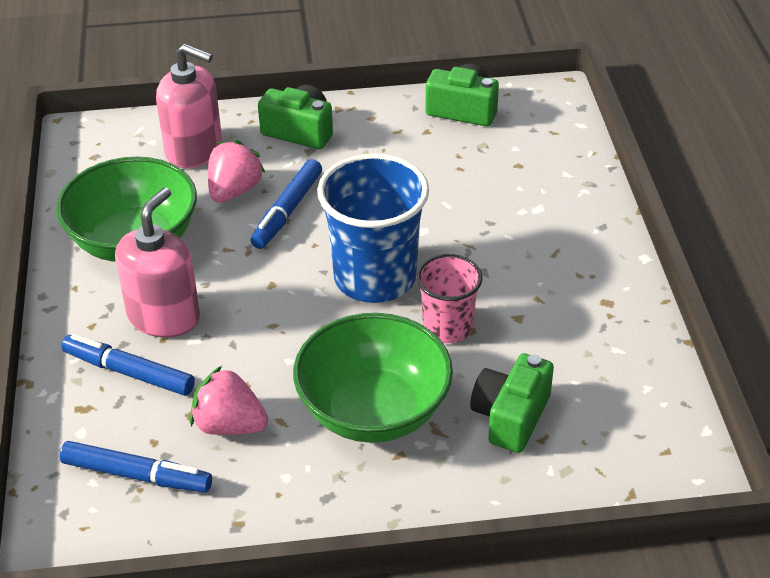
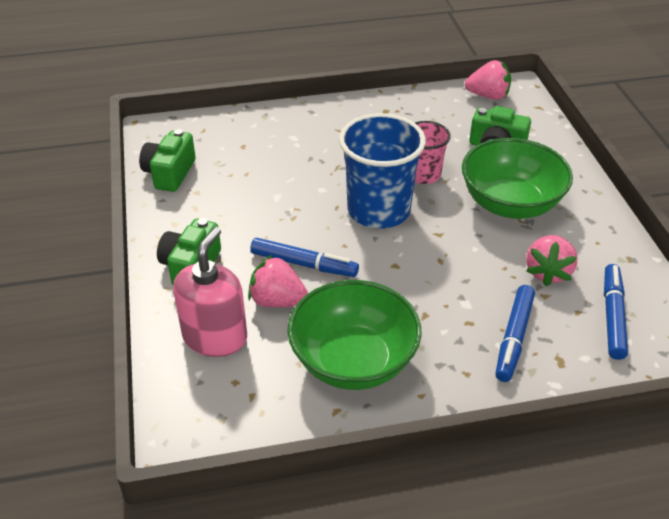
camera: 95 degrees left, 0 degrees up
pink soap dispenser [115,187,200,338] -> none
none -> pink strawberry [465,60,511,100]

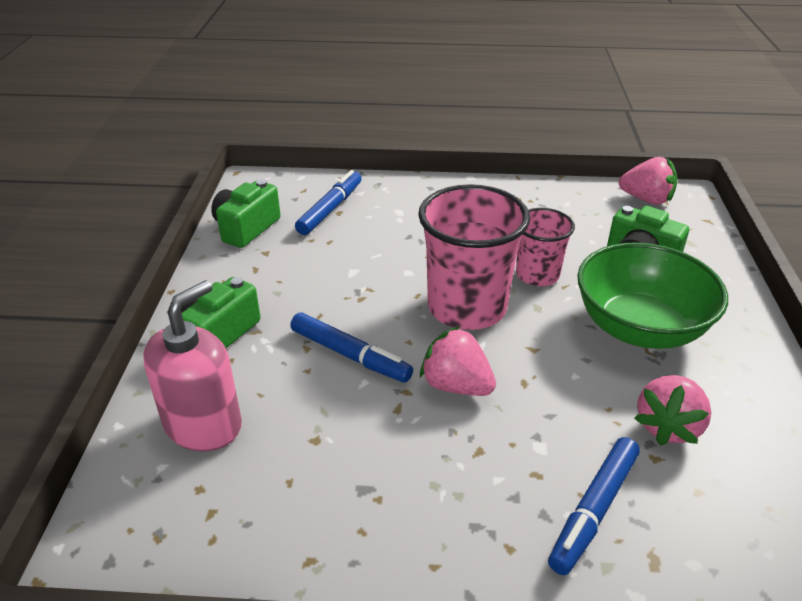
camera: 15 degrees right, 5 degrees down
pink strawberry [248,254,308,307] -> pink strawberry moved to [420,326,496,396]
green bowl [287,280,422,390] -> none
blue cup [339,113,426,229] -> pink cup [418,184,530,330]
blue marker [604,264,628,360] -> blue marker moved to [295,170,362,235]

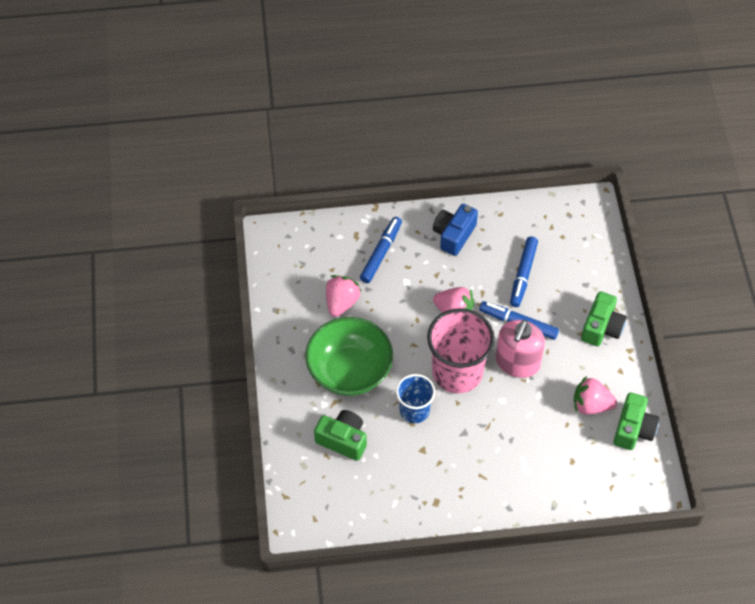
camera: 170 degrees right, 20 degrees up
pink soap dispenser [143,280,242,452] -> pink soap dispenser moved to [496,320,545,378]
blue marker [295,170,362,235] -> blue marker moved to [510,236,538,307]
pink cup [516,208,575,286] -> blue cup [396,374,435,423]
pink strawberry [619,157,678,204] -> pink strawberry moved to [574,376,617,415]
none -> blue camera [433,204,478,256]

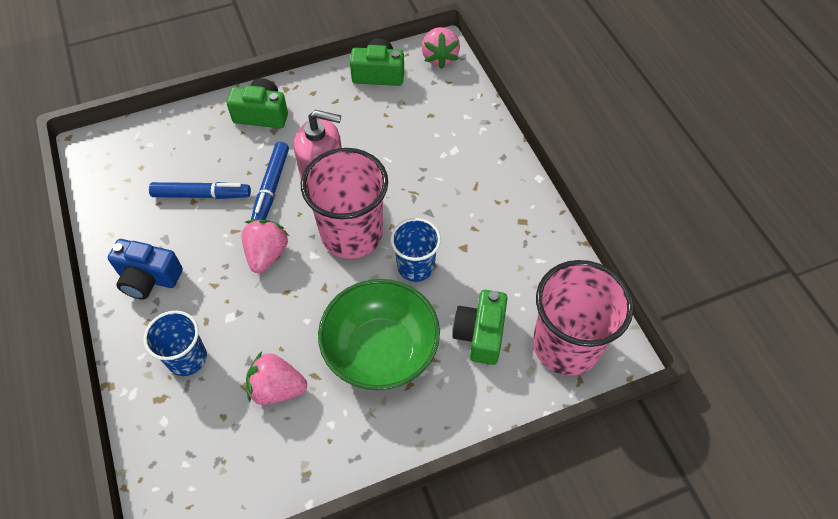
camera: 105 degrees left, 0 degrees up
blue marker [360,217,402,283] -> blue cup [143,311,207,376]
pink strawberry [574,376,617,415] -> pink strawberry moved to [422,27,460,69]
none -> pink cup [533,260,634,375]

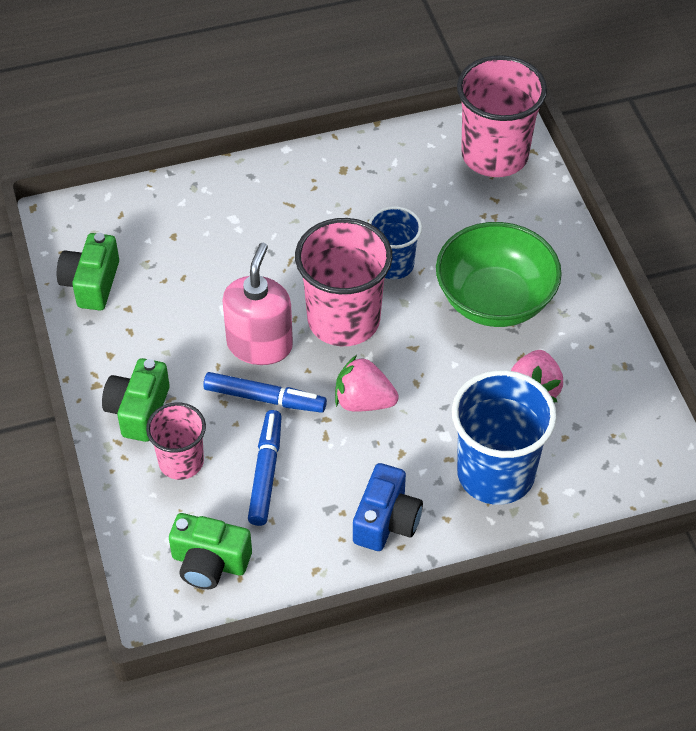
camera: 85 degrees left, 5 degrees down
blue cup [143,311,207,376] -> blue cup [452,370,557,505], size x1.71
pink strawberry [422,27,460,69] -> none
green camera [452,290,508,365] -> green camera moved to [169,513,252,589]
none -> pink cup [146,403,206,480]

